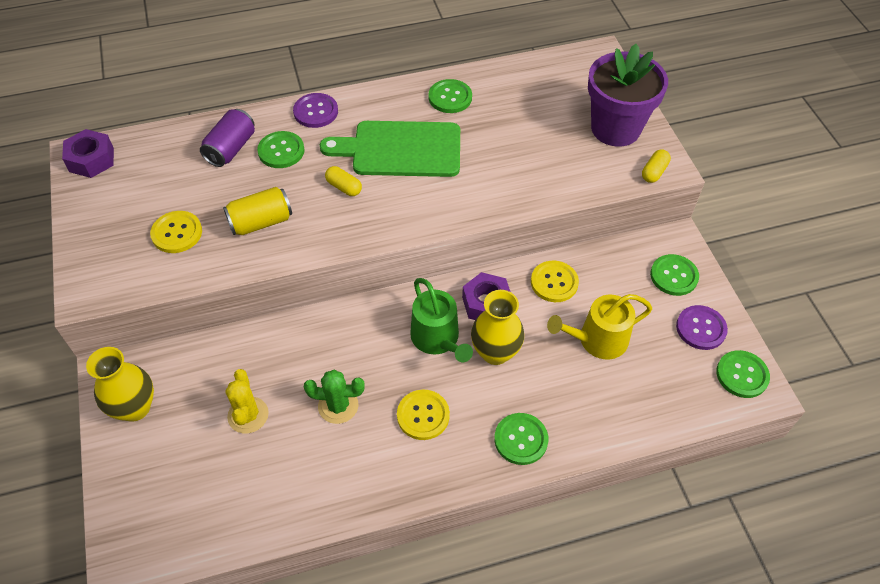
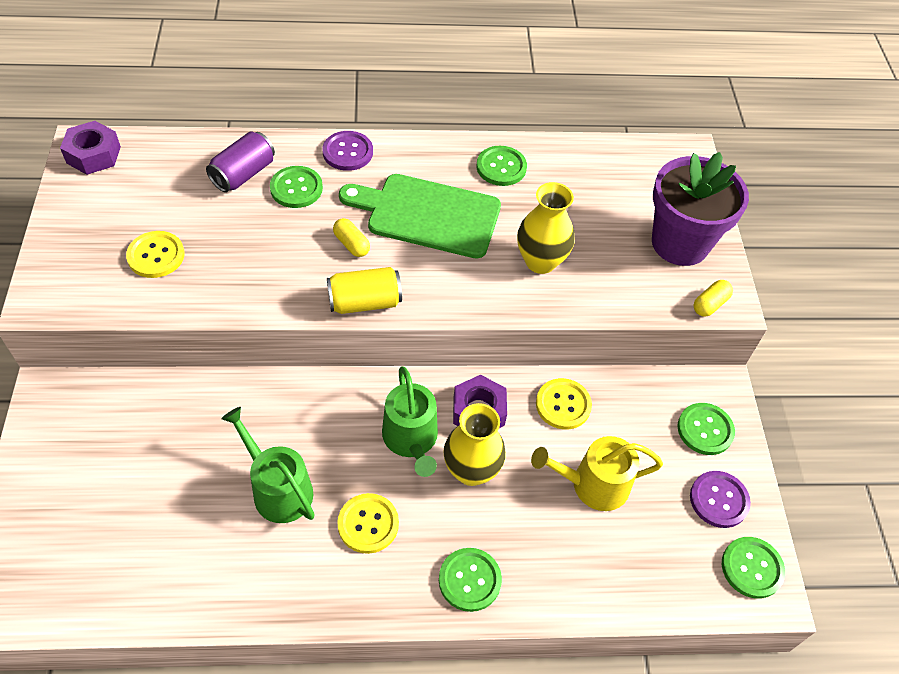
camera: 10 degrees right, 0 degrees up
yellow vase [86,347,154,422] -> yellow vase moved to [517,182,575,274]
yellow can [223,187,292,235] -> yellow can moved to [327,267,402,314]
yellow cactus [225,369,269,433] -> none
green cactus [304,370,365,424] -> green watering can [221,407,315,523]

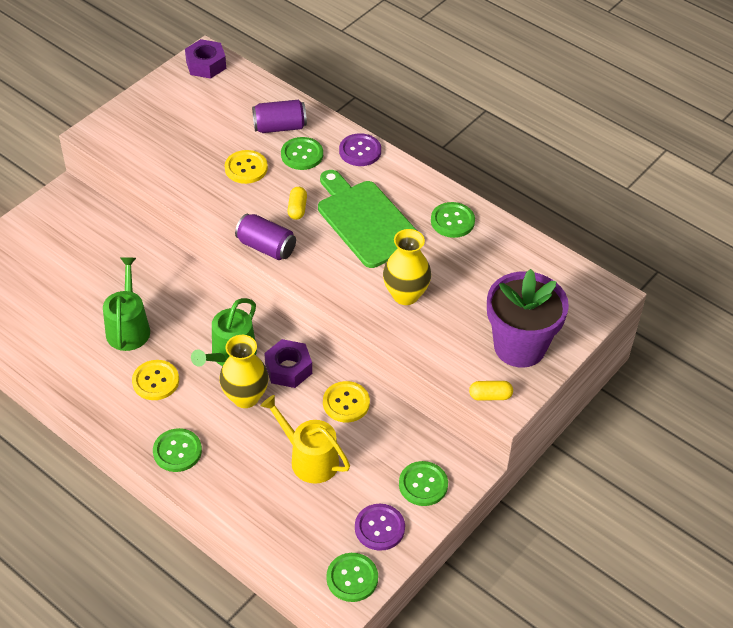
camera: 45 degrees right, 5 degrees down
yellow button [126,231,185,278] -> yellow button moved to [225,150,268,184]
yellow can [327,267,402,314] -> purple can [235,214,296,260]

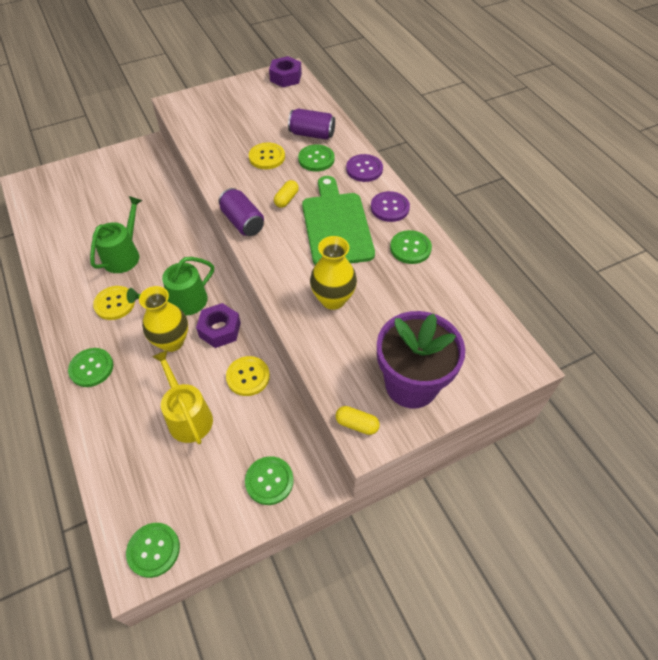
camera: 25 degrees right, 5 degrees up
purple button [355,504,405,551] -> purple button moved to [371,191,410,222]

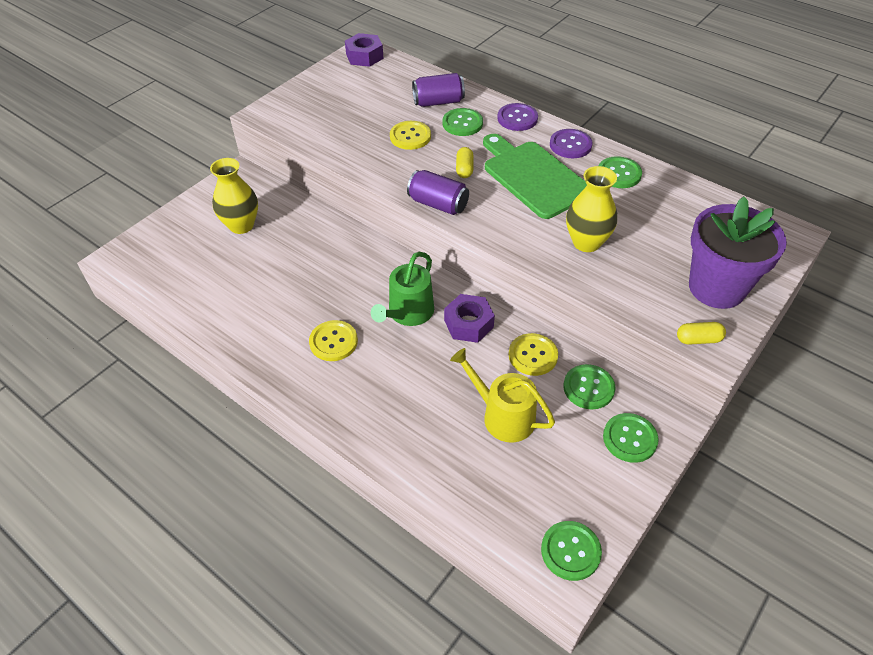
camera: 25 degrees left, 5 degrees down
green button [68,348,114,387] -> green button moved to [563,364,615,410]
green watering can [90,196,143,273] -> none
yellow vase [139,286,188,352] -> yellow vase moved to [210,158,258,234]

